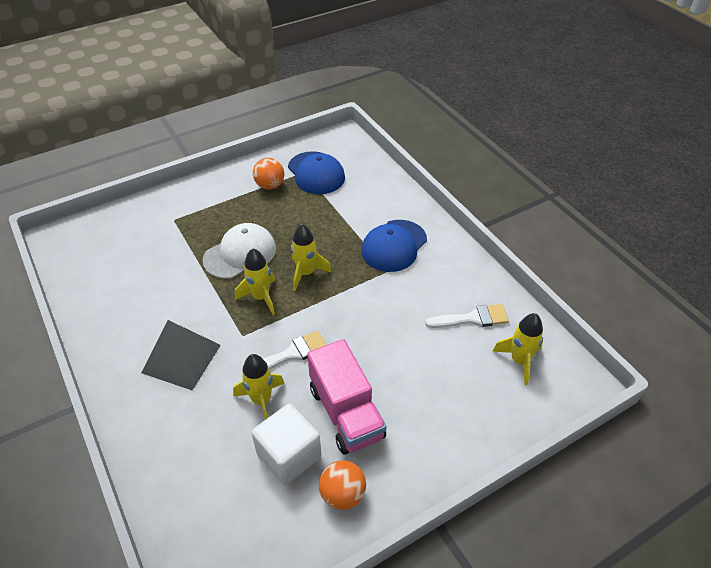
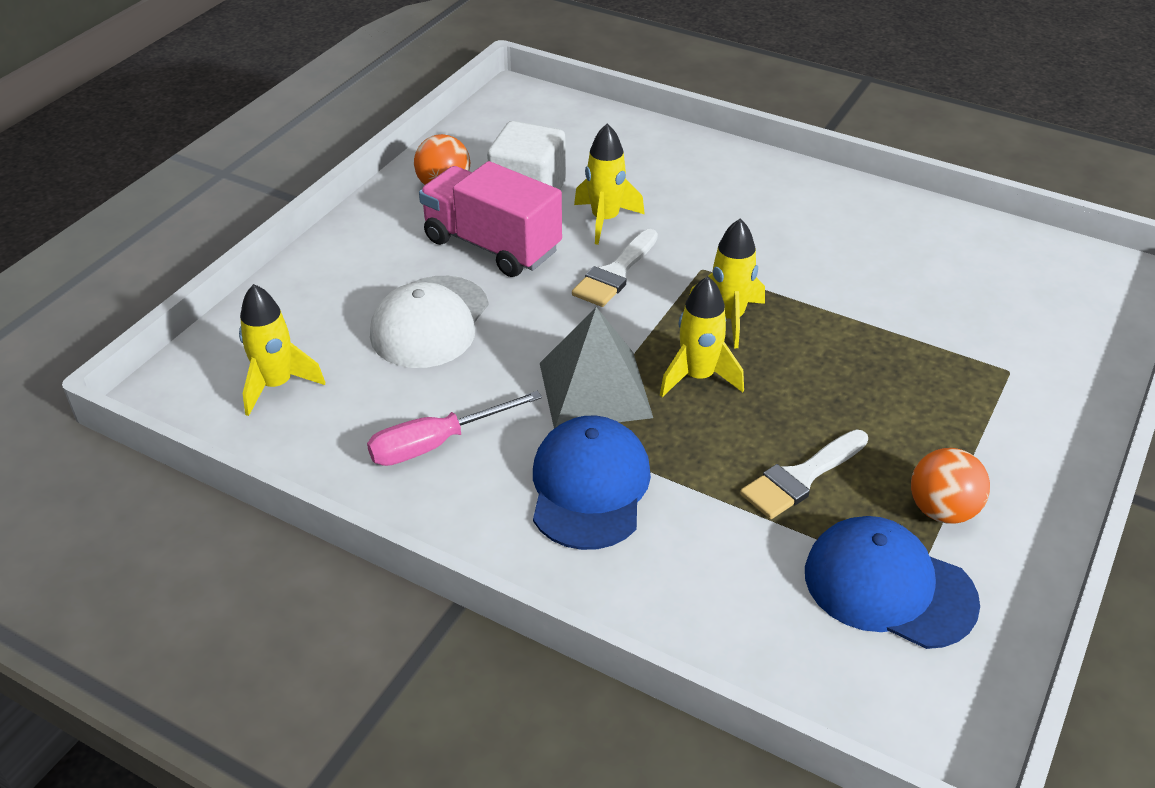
camera: 150 degrees right, 5 degrees down
grey pyramid [141,320,221,391] -> grey pyramid moved to [540,307,653,429]
white cap [202,223,276,279] -> white cap moved to [370,276,489,368]
white brush [425,304,509,328] -> white brush moved to [740,430,868,519]
none -> pink screwdriver [367,391,542,466]

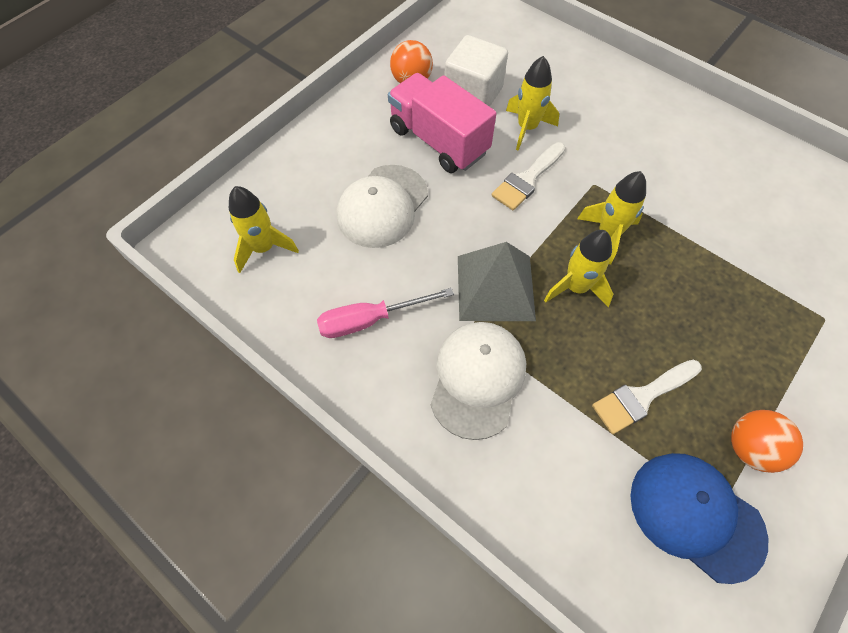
camera: 10 degrees right, 20 degrees up
blue cap [533,416,651,550] -> white cap [431,322,526,440]

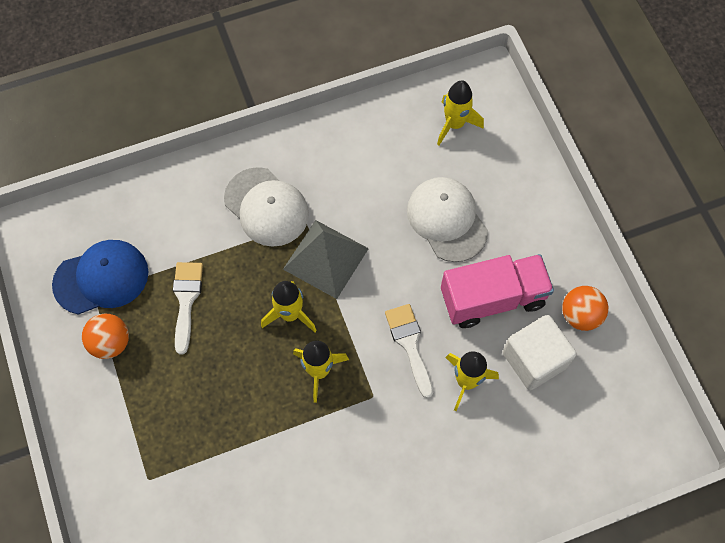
camera: 120 degrees right, 5 degrees up
pink screwdriver [317,288,454,338] -> none

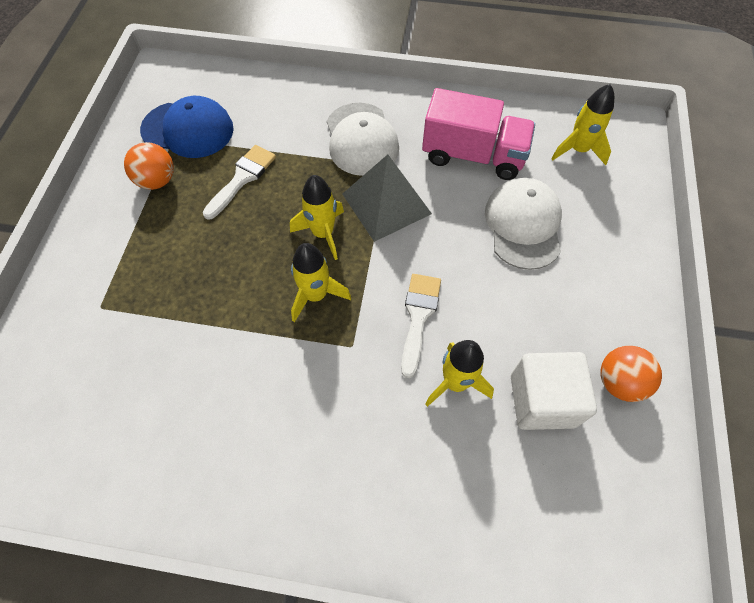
camera: 30 degrees right, 5 degrees down
pink truck [441,254,554,328] -> pink truck moved to [422,88,535,180]

